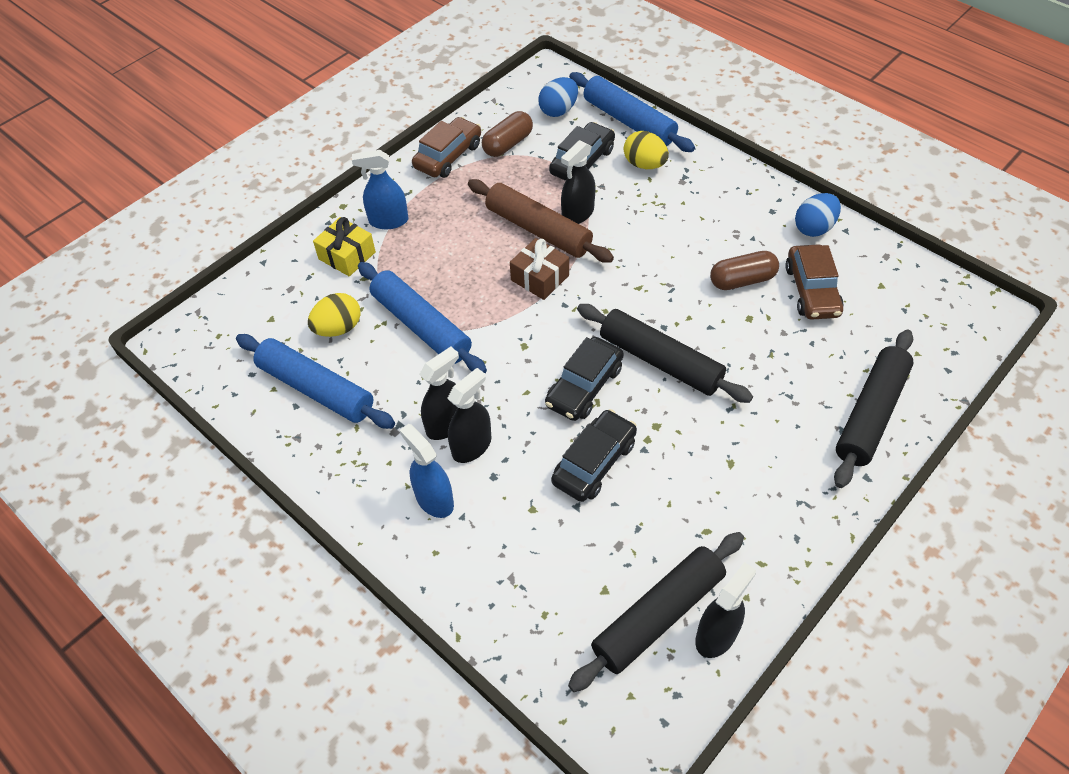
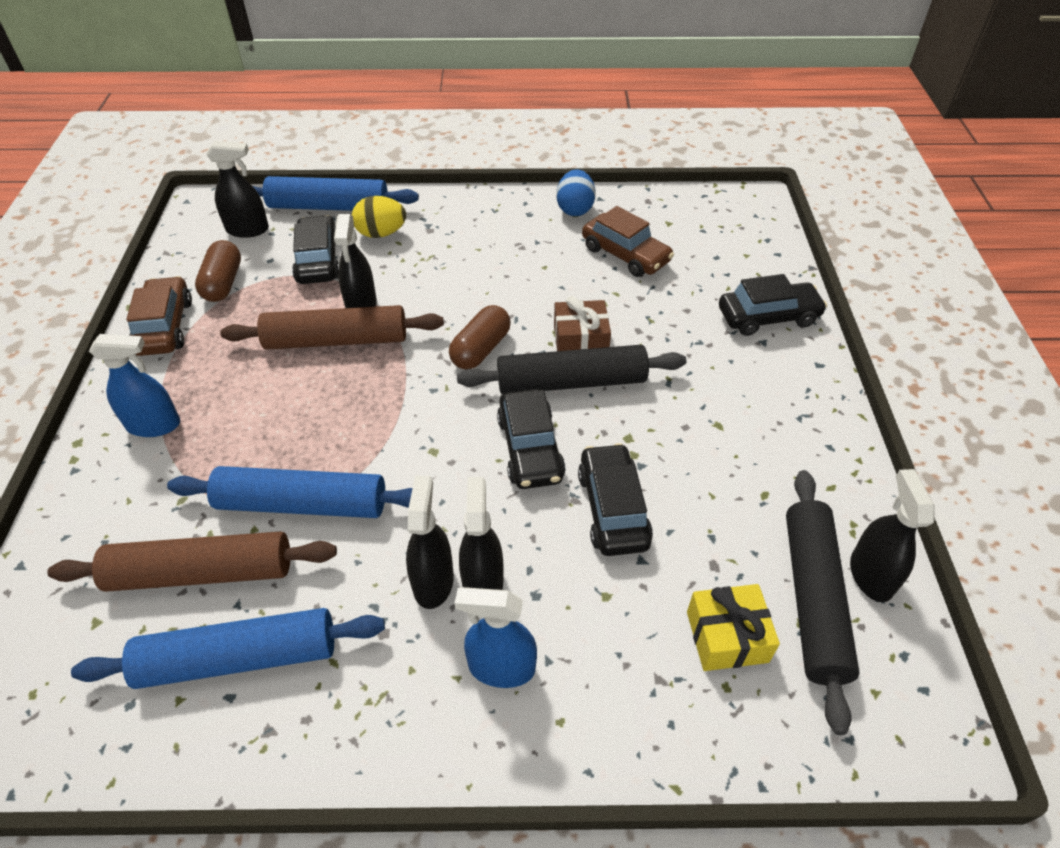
camera: 45 degrees left, 5 degrees down
yellow egg [308,293,361,337] -> brown rolling pin [47,531,337,592]
yellow gift [313,217,376,276] -> yellow gift moved to [687,584,780,671]
blue spray bottle [352,150,408,229] -> blue spray bottle turned 135 degrees counterclockwise [89,334,180,437]
brown gift [510,238,569,300] -> brown gift moved to [554,296,611,351]
blue egg [538,77,578,117] -> black spray bottle [206,141,269,238]
brown capsule [710,251,779,290] -> brown capsule moved to [449,305,511,369]
black rolling pin [834,329,914,488] -> black car [719,274,827,336]

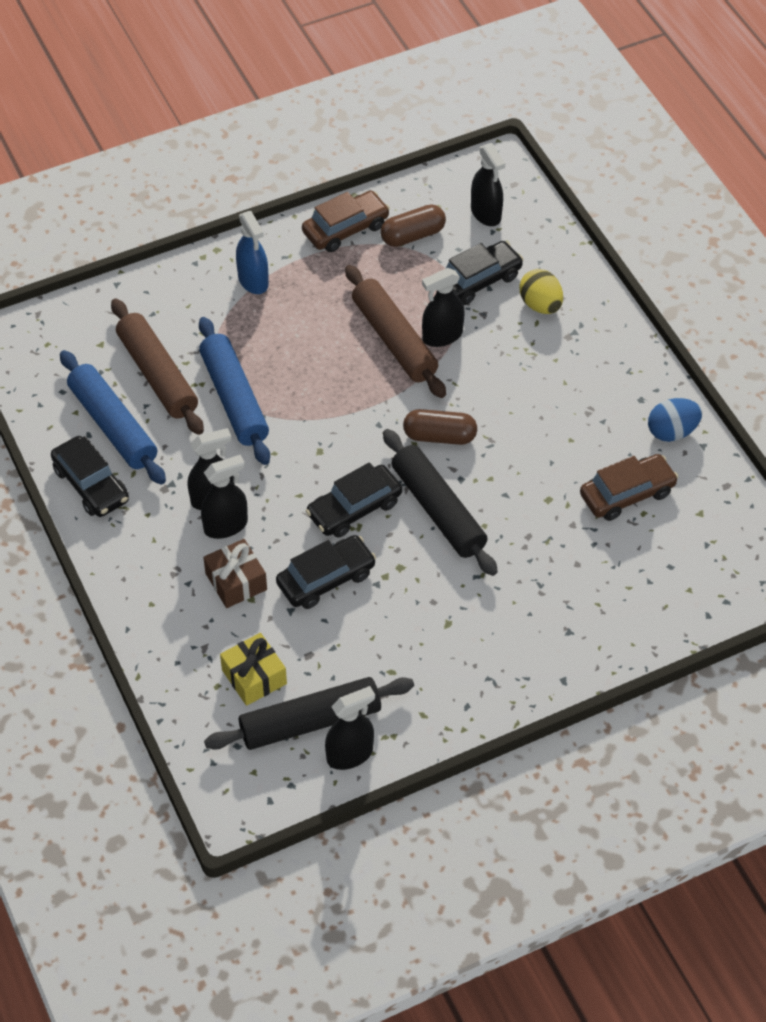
camera: 65 degrees right, 5 degrees up
blue rolling pin [253,176,419,211] -> none
blue spray bottle [455,587,537,688] -> none
brown gift [554,296,611,351] -> brown gift moved to [203,539,267,608]
brown car [582,206,674,277] -> brown car turned 135 degrees counterclockwise [580,454,678,521]
black car [719,274,827,336] -> black car moved to [51,436,129,517]

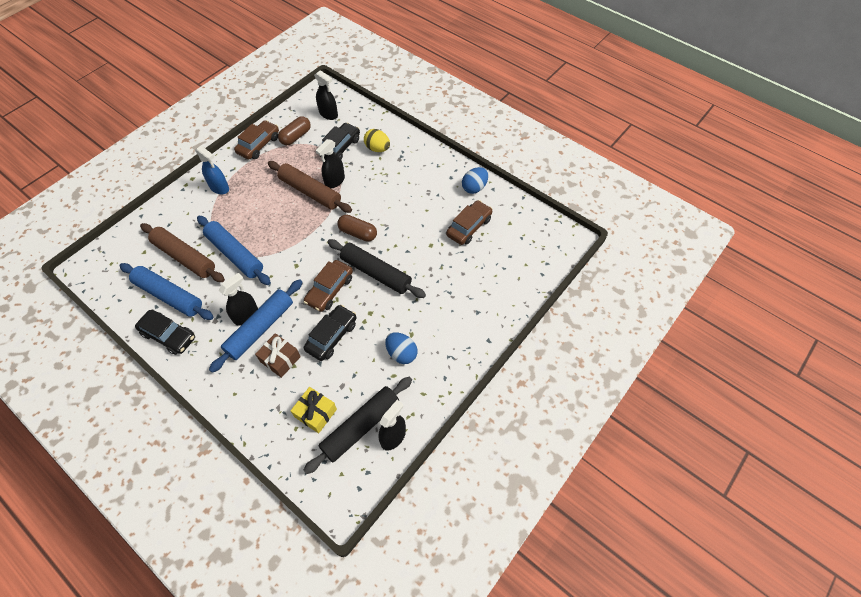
camera: 25 degrees left, 5 degrees up
black spray bottle [201,455,248,539] -> blue rolling pin [209,279,303,373]
black car [306,462,402,537] -> brown car [304,260,353,312]
brown capsule [403,409,477,445] -> brown capsule turned 45 degrees clockwise [337,215,377,242]
none -> blue egg [385,332,418,364]

